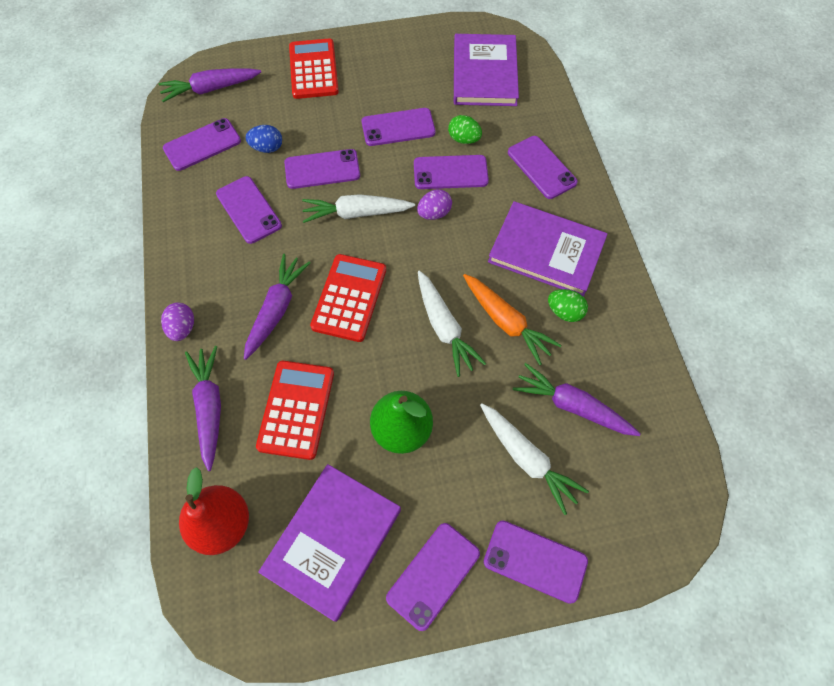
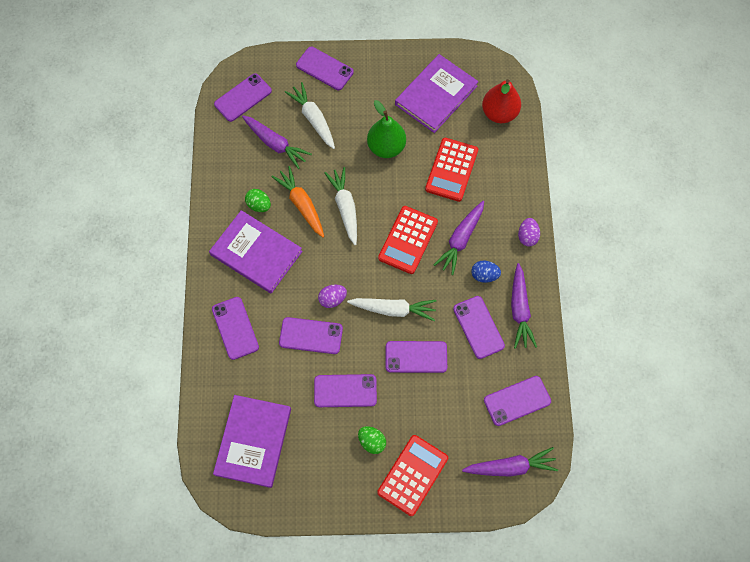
camera: 170 degrees left, 5 degrees up
purple carrot [185,346,221,471] -> purple carrot moved to [511,263,537,349]
blue egg [246,125,282,153] -> blue egg moved to [471,260,501,283]
red calculator [289,39,339,99] -> red calculator turned 150 degrees counterclockwise [377,435,448,516]
purple phone [386,523,480,631] -> purple phone moved to [214,73,272,122]
green egg [448,115,482,144] -> green egg moved to [358,426,386,454]

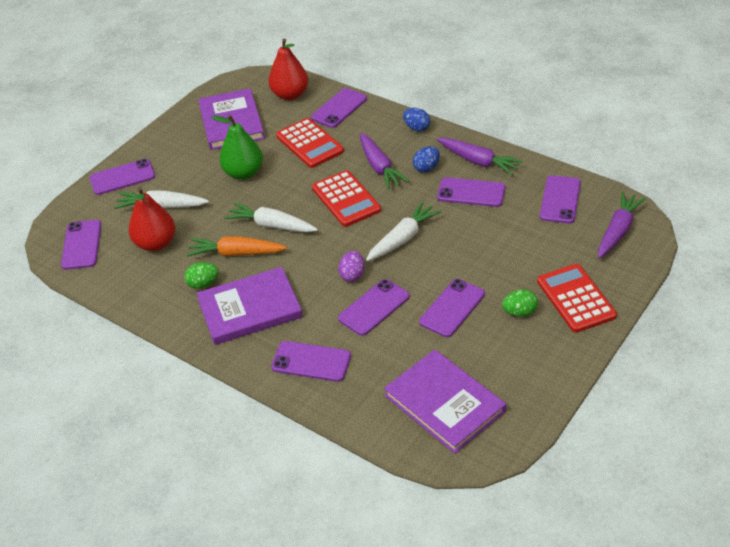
camera: 50 degrees left, 25 degrees down
purple carrot [242,115,312,169] -> red pear [129,187,175,251]
purple phone [386,341,447,373] -> purple phone moved to [311,88,367,128]
purple egg [518,218,540,247] -> blue egg [403,108,430,132]

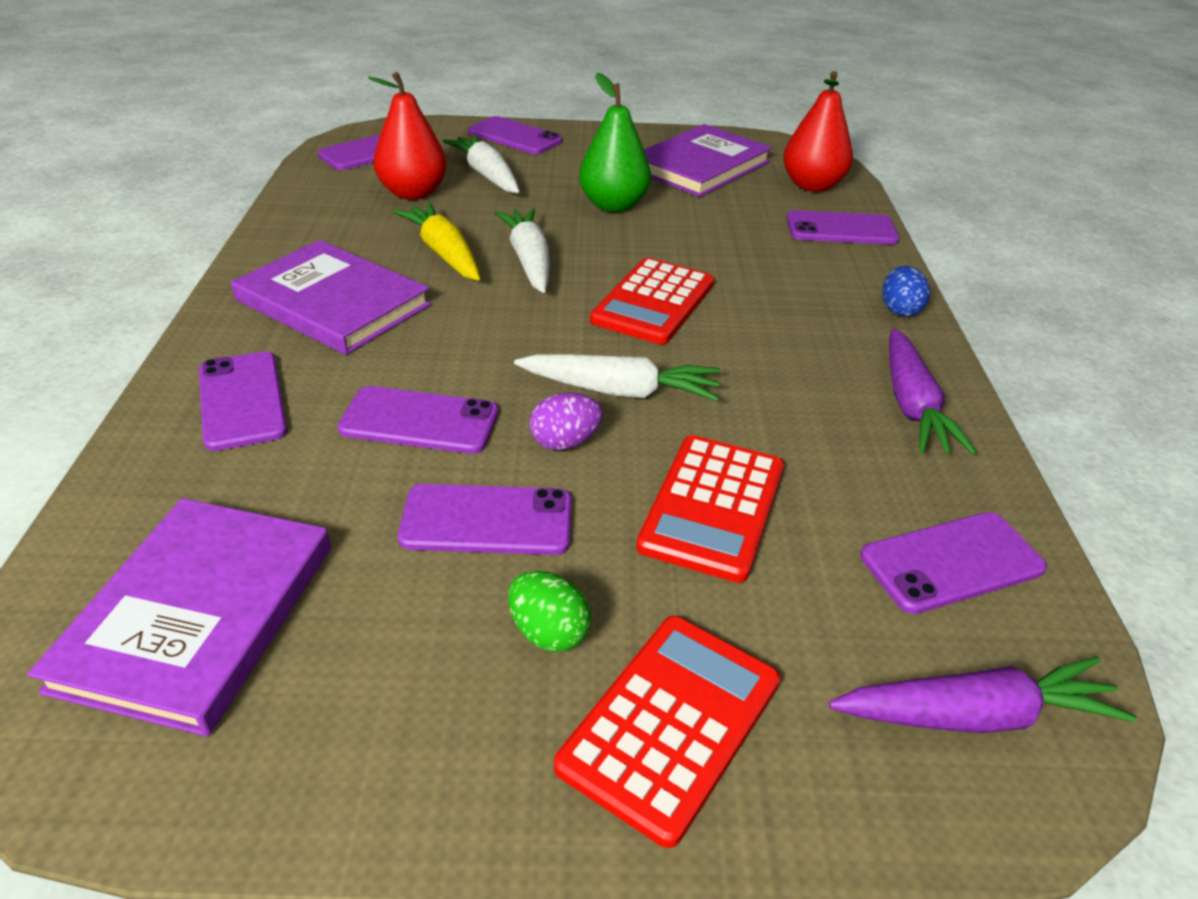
camera: 50 degrees right, 5 degrees down
green egg [184,262,219,289] -> none
orange carrot [187,236,287,257] -> yellow carrot [393,202,480,281]
red calculator [276,118,344,168] -> red calculator moved to [636,435,784,583]
purple egg [338,251,364,282] -> purple egg moved to [529,392,603,450]
purple carrot [360,133,409,189] -> none
blue egg [413,146,440,173] -> none
purple phone [437,177,505,207] -> none

